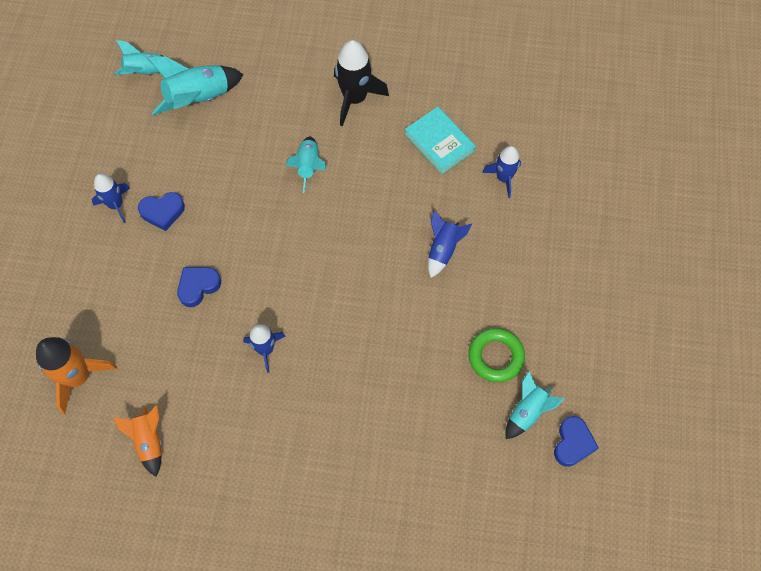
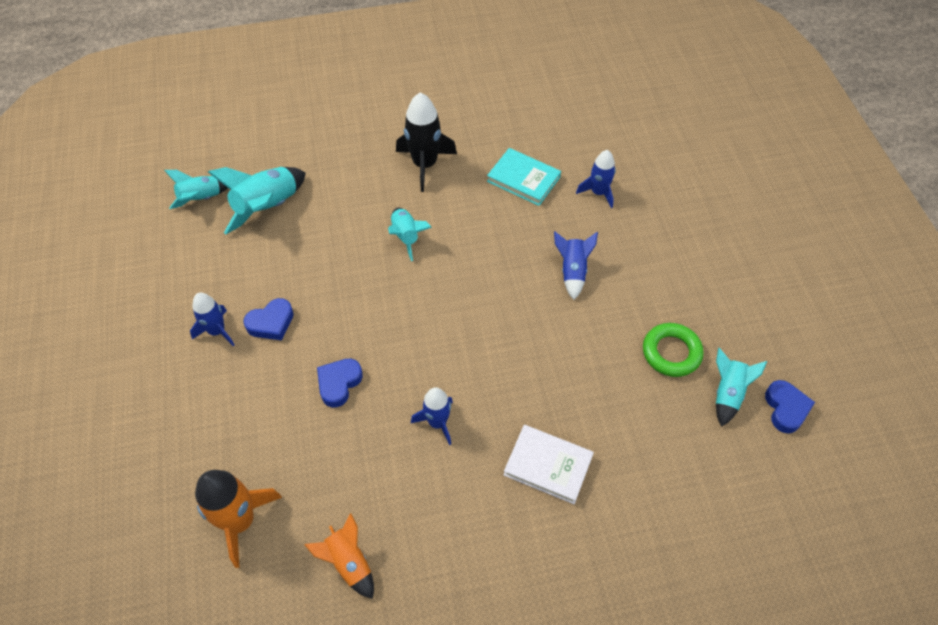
camera: 20 degrees left, 10 degrees down
none -> white book [504,425,594,504]

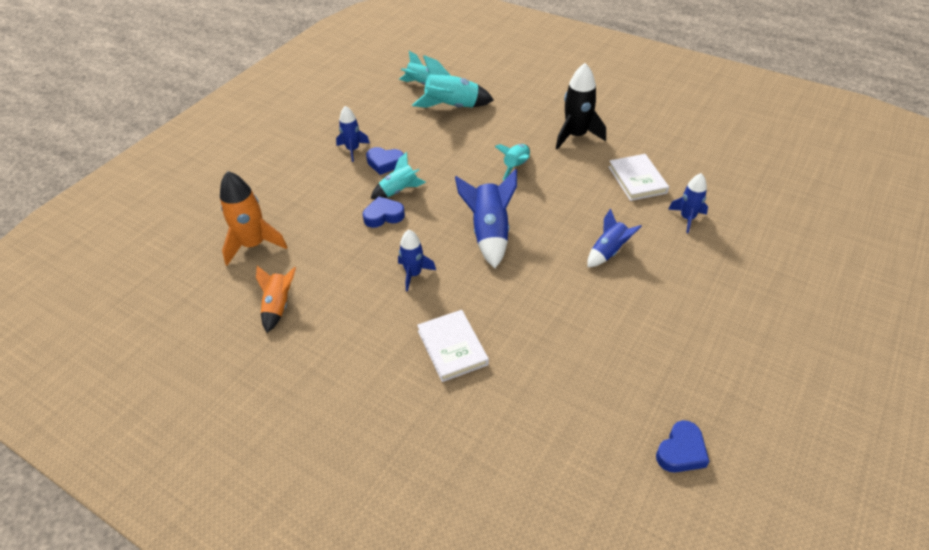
camera: 45 degrees right, 10 degrees down
turquoise book [487,148,561,206] -> white book [609,154,669,201]
green ring [643,323,704,377] -> none
turquoise rocket [716,348,767,427] -> turquoise rocket moved to [370,152,426,199]
none -> blue rocket [455,169,517,268]

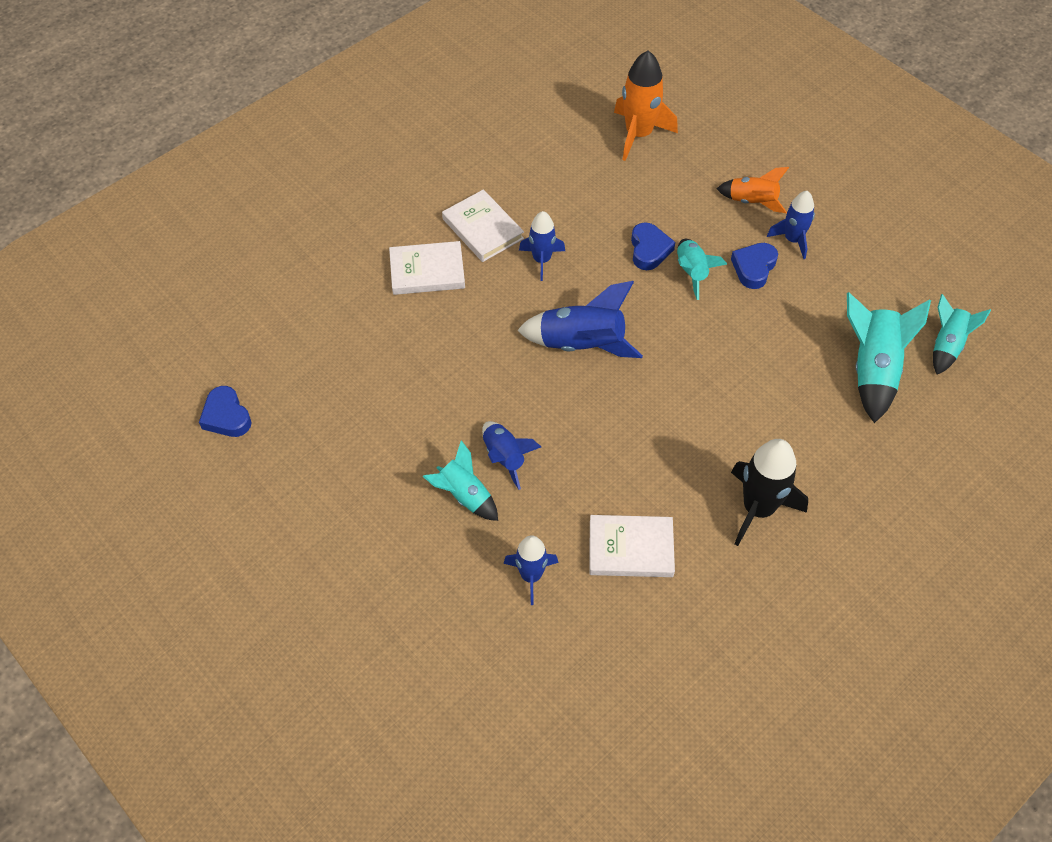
camera: 105 degrees right, 10 degrees up
orange rocket [256,266,296,333] -> orange rocket moved to [717,167,789,213]
turquoise rocket [495,144,530,180] -> turquoise rocket moved to [422,440,498,521]
none -> white book [442,189,524,262]

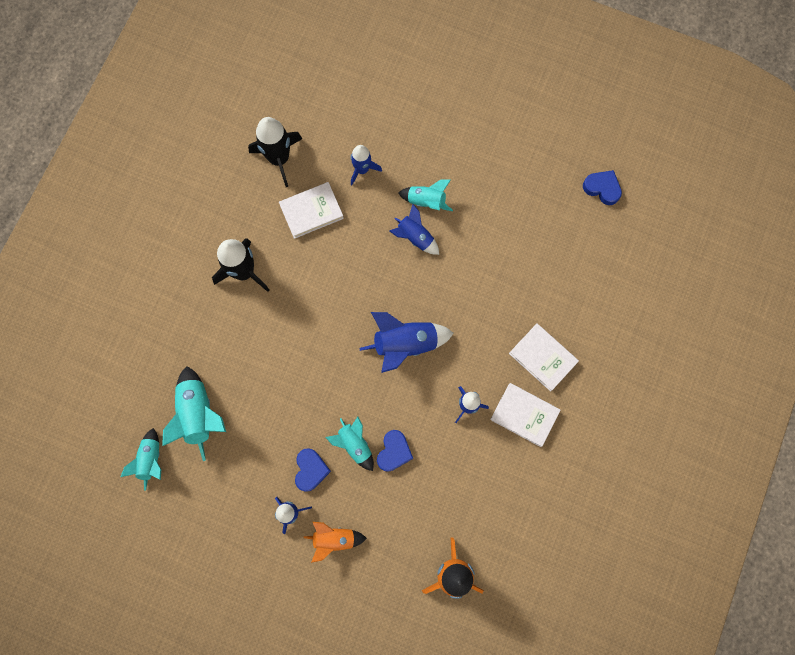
camera: 155 degrees right, 20 degrees up
white book [389,241,465,295] -> white book turned 75 degrees clockwise [509,324,579,392]
blue heart [631,222,675,270] -> blue heart turned 135 degrees counterclockwise [377,430,413,472]
none -> black rocket [248,117,302,187]

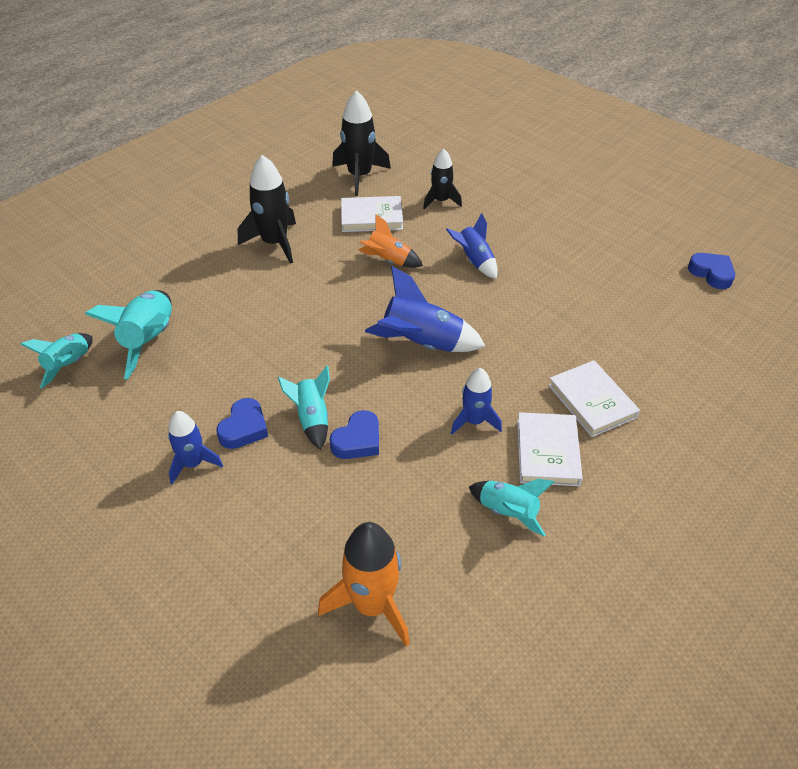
camera: 20 degrees right, 30 degrees down
orange rocket [304,522,367,563] -> orange rocket moved to [358,214,423,268]
blue rocket [351,145,382,185] -> black rocket [423,148,462,209]
turquoise rocket [398,179,453,211] -> turquoise rocket moved to [469,479,554,537]
white book [490,383,561,447] -> white book turned 45 degrees clockwise [517,412,583,486]

